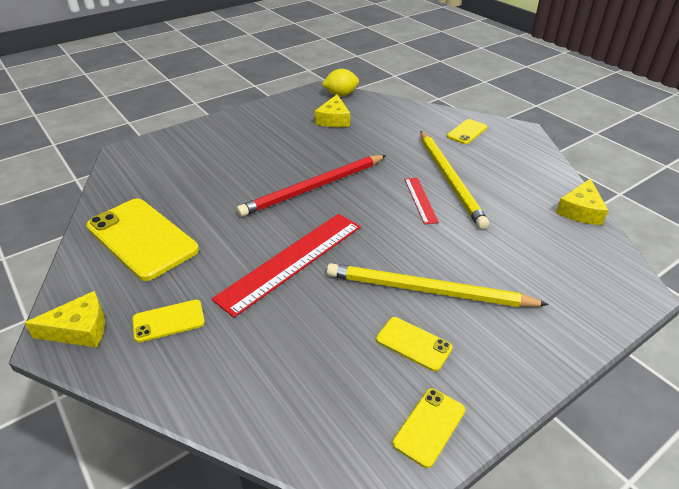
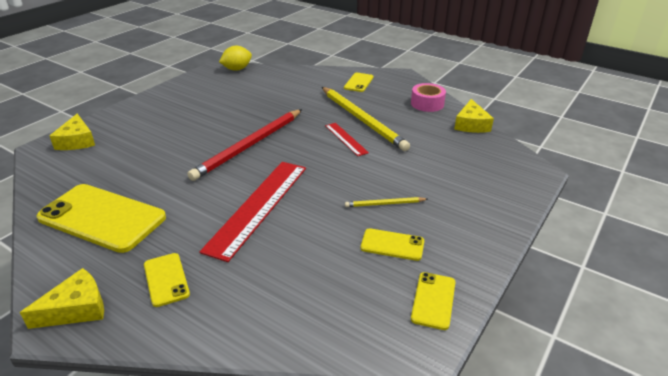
camera: 20 degrees left, 5 degrees down
yellow phone [132,300,205,342] -> yellow phone turned 75 degrees counterclockwise [144,253,190,307]
yellow cheese [315,94,350,127] -> yellow cheese moved to [50,114,95,150]
yellow pencil [327,263,549,307] -> yellow pencil [345,197,427,207], size x0.45
none -> pink tape [411,83,446,112]

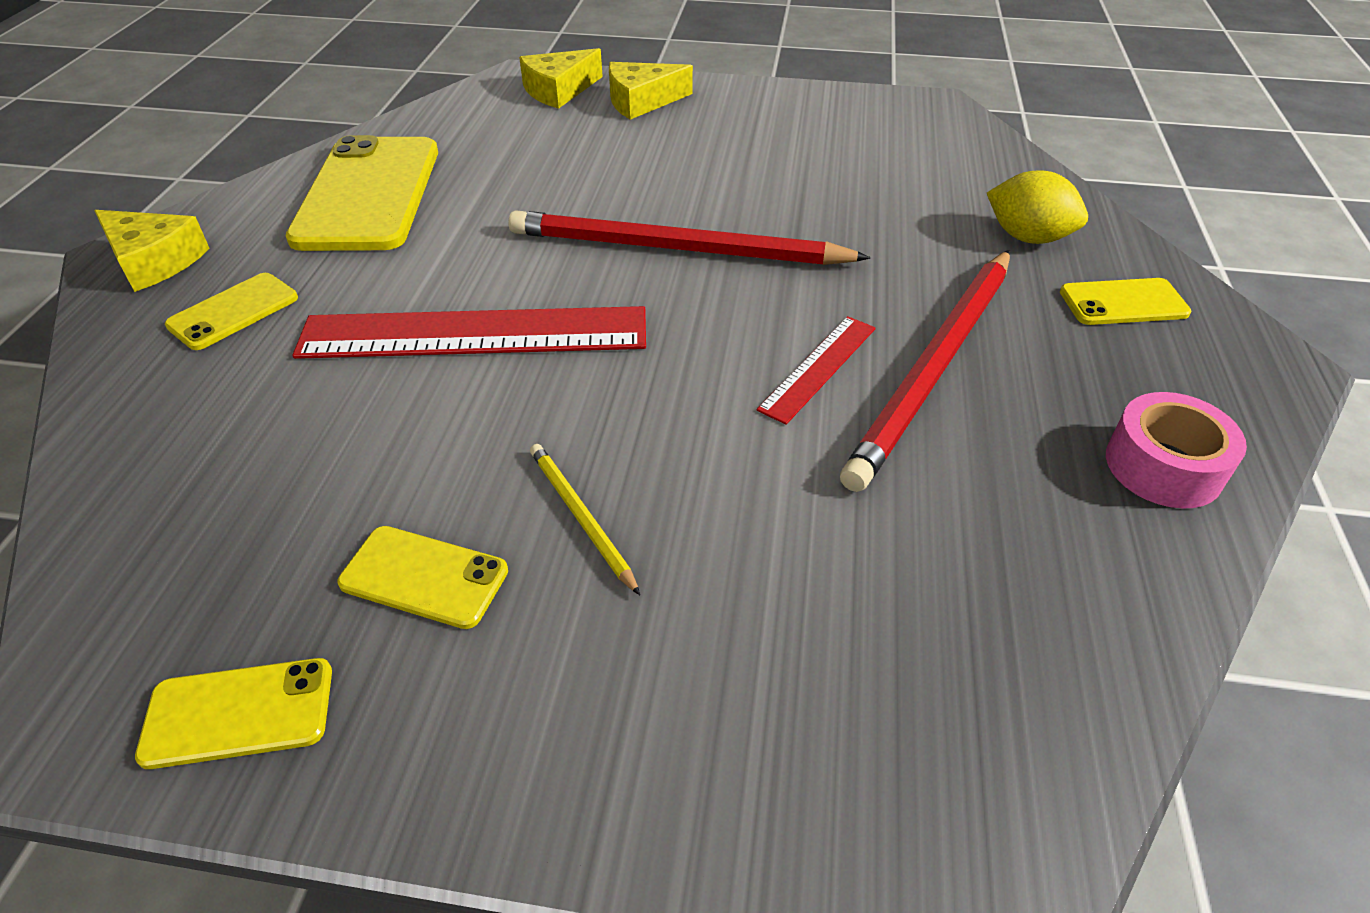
camera: 65 degrees right, 10 degrees up
yellow lemon [219,46,252,71] -> yellow lemon moved to [987,170,1088,244]
yellow pencil [322,87,410,151] -> red pencil [840,250,1010,492]
yellow phone [361,228,424,261] -> yellow phone turned 60 degrees counterclockwise [338,526,508,629]
yellow cheese [454,99,494,133] -> yellow cheese moved to [609,62,693,120]

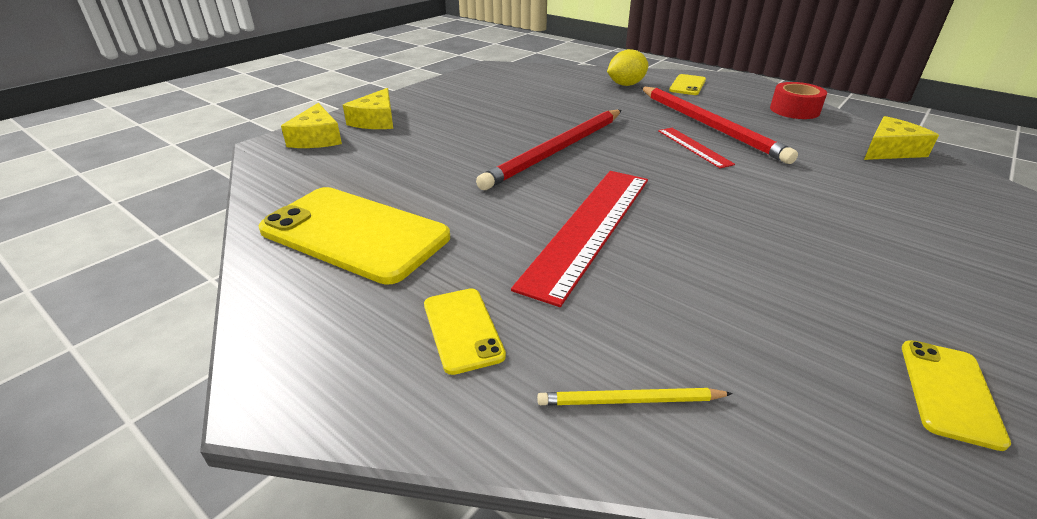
camera: 60 degrees left, 10 degrees down
yellow cheese [94,210,209,292] -> yellow cheese moved to [864,116,939,160]
yellow phone [338,526,508,629] -> none
yellow pencil [530,444,640,595] -> yellow pencil moved to [537,388,733,406]
pink tape [1106,392,1247,509] -> red tape [770,82,827,119]

